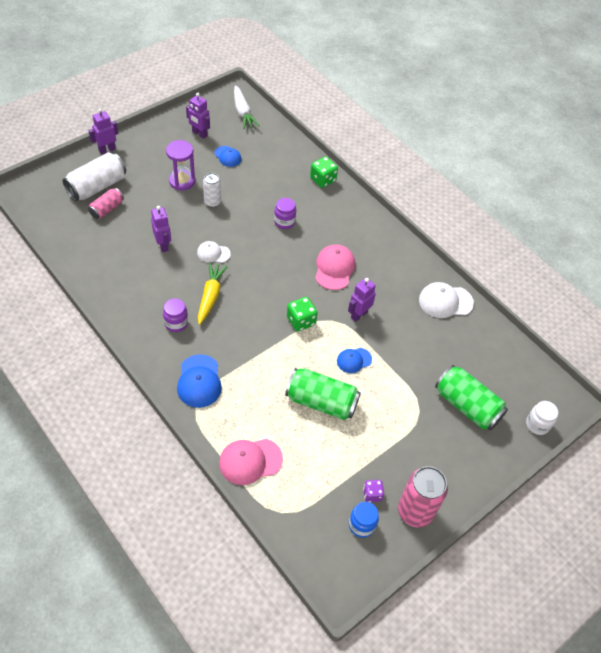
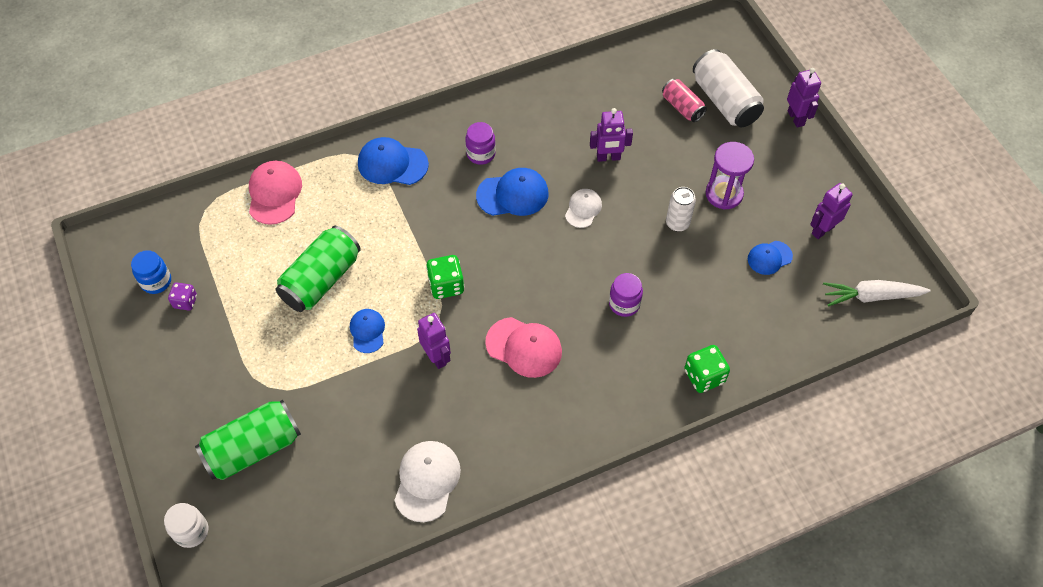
camera: 110 degrees right, 5 degrees up
yellow carrot [198,262,228,325] -> blue cap [476,168,549,216]
pink can [398,466,448,528] -> none

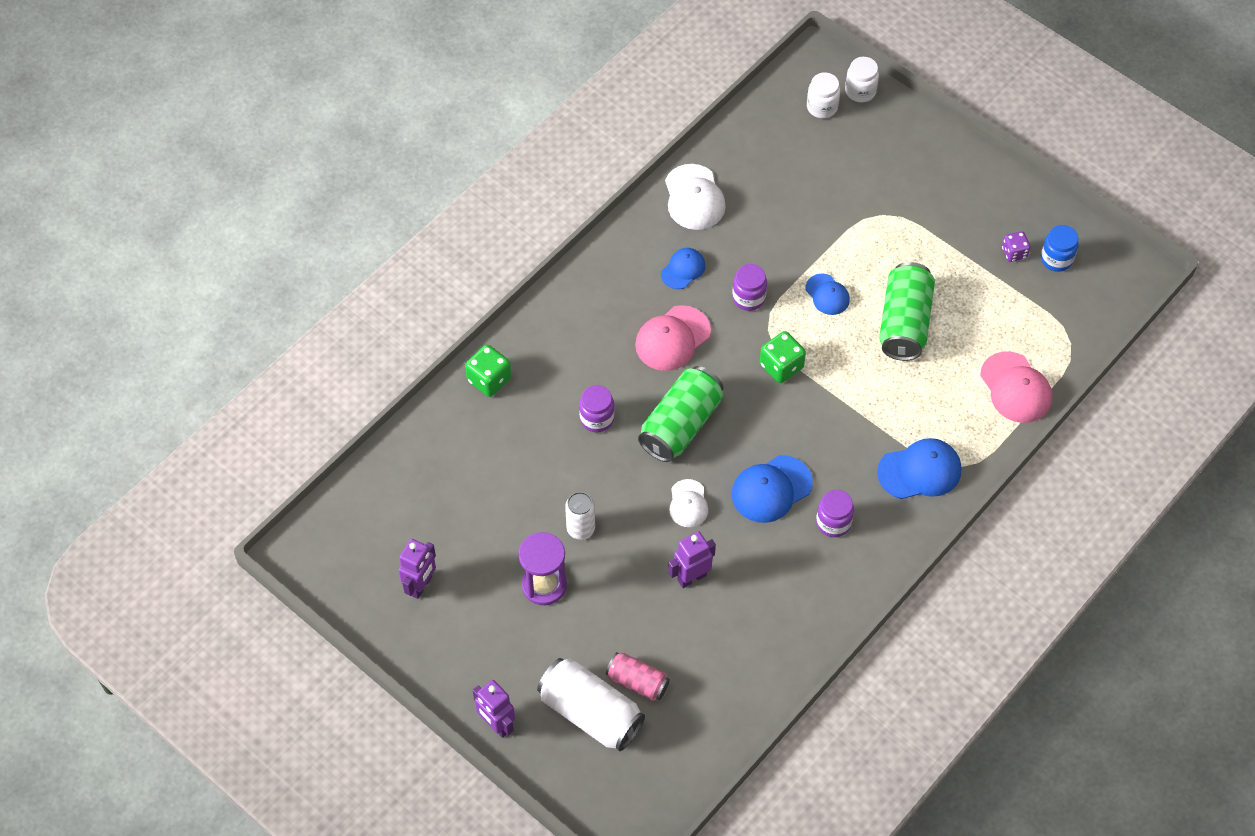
camera: 155 degrees right, 0 degrees up
green can [195,399,301,480] -> green can moved to [638,366,723,462]
purple robot [417,313,451,369] -> purple jar [732,264,767,311]
pink cap [485,317,562,378] -> pink cap turned 45 degrees counterclockwise [635,305,711,371]
blue cap [748,241,793,275] -> blue cap moved to [661,248,705,289]
white carrot [823,280,931,306] -> none
none -> white jar [807,72,840,118]

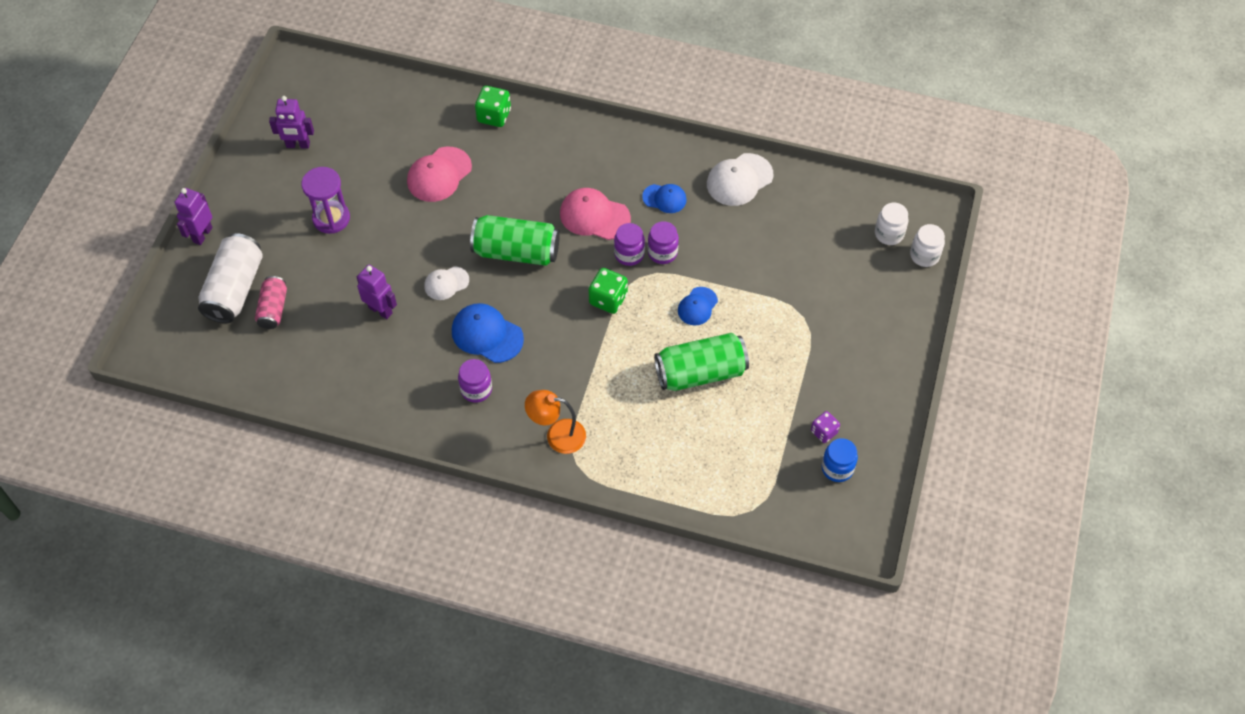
camera: 65 degrees right, 0 degrees up
white can [565,492,595,540] -> none
purple jar [579,385,615,432] -> purple jar moved to [614,223,645,266]
blue cap [877,438,961,499] -> orange lamp [525,390,586,454]
pink cap [980,351,1052,423] -> pink cap moved to [407,147,472,202]

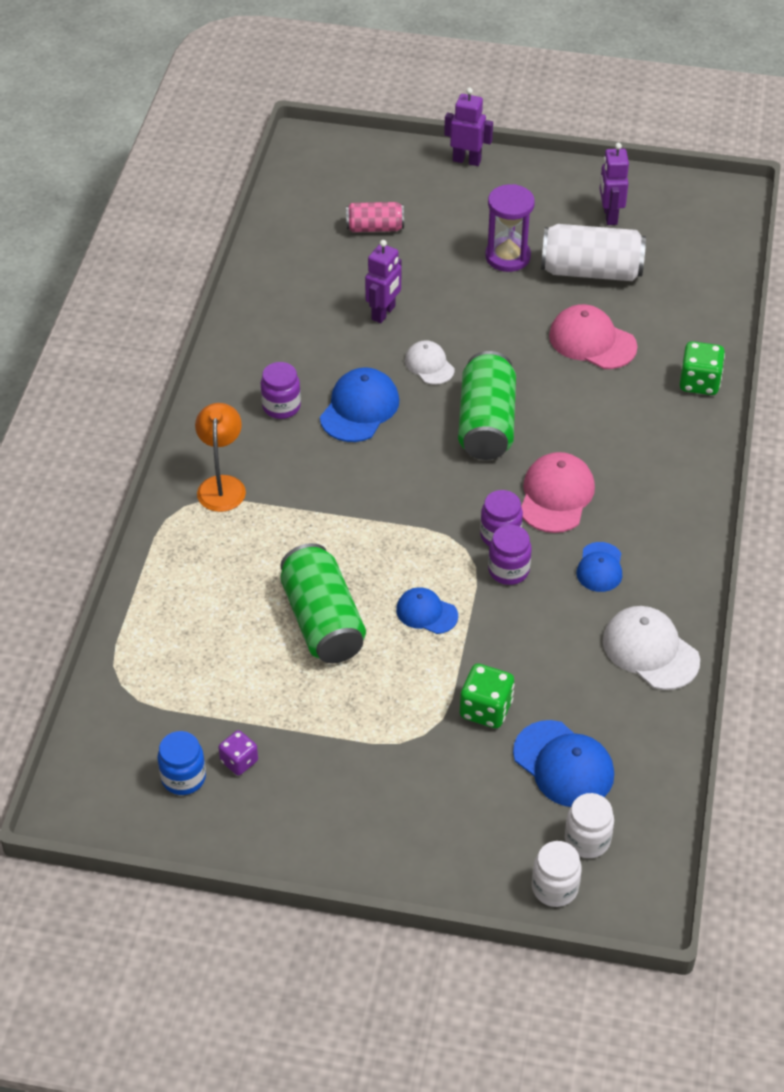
camera: 85 degrees right, 10 degrees down
white can [198,233,263,323] -> white can moved to [541,224,646,281]
green dice [588,268,628,314] -> green dice moved to [460,664,515,728]
none -> blue cap [513,720,614,807]

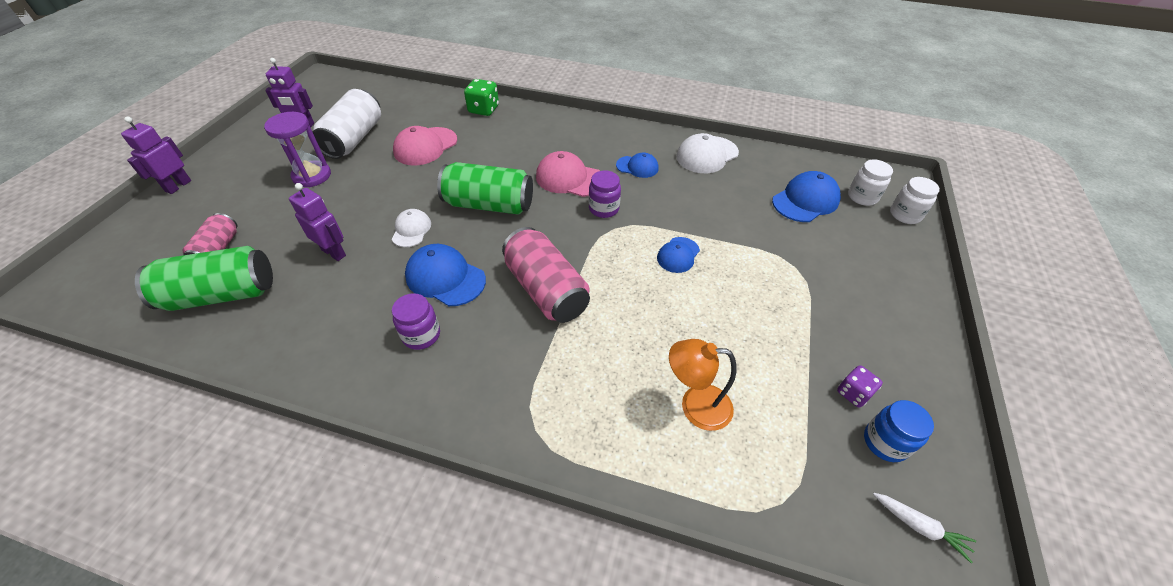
camera: 85 degrees left, 0 degrees up
orange lamp [195,403,246,512] -> orange lamp moved to [669,339,737,431]
green can [280,543,366,663] -> green can moved to [135,246,273,311]
white cap [405,340,455,385] -> white cap turned 120 degrees clockwise [392,209,431,247]
green dice [460,664,515,728] -> none
purple jar [488,525,532,585] -> none
none -> pink can [502,227,590,323]
none -> white carrot [873,493,976,563]

